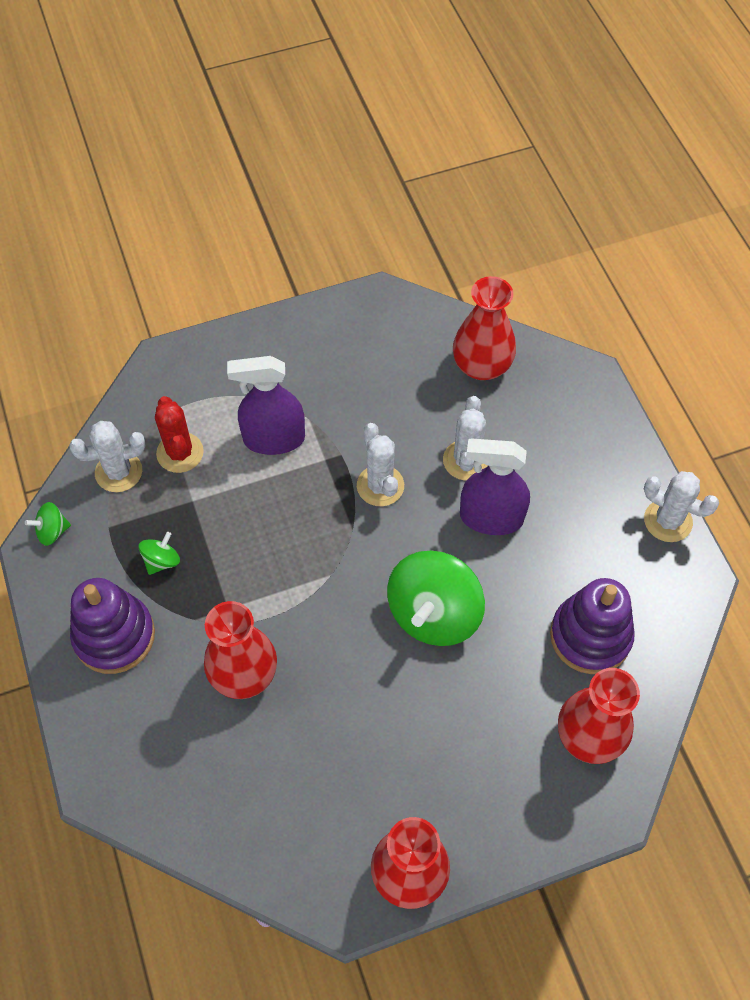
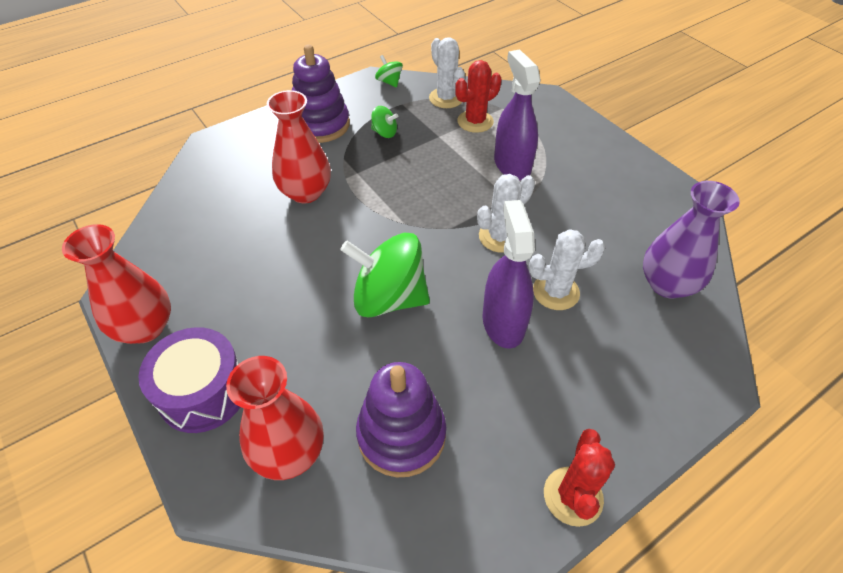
camera: 75 degrees right, 10 degrees down
red vase [453,276,516,380] -> purple vase [643,181,740,298]
white cactus [644,471,719,542] -> red cactus [544,429,615,527]
none -> purple drum [139,327,240,433]

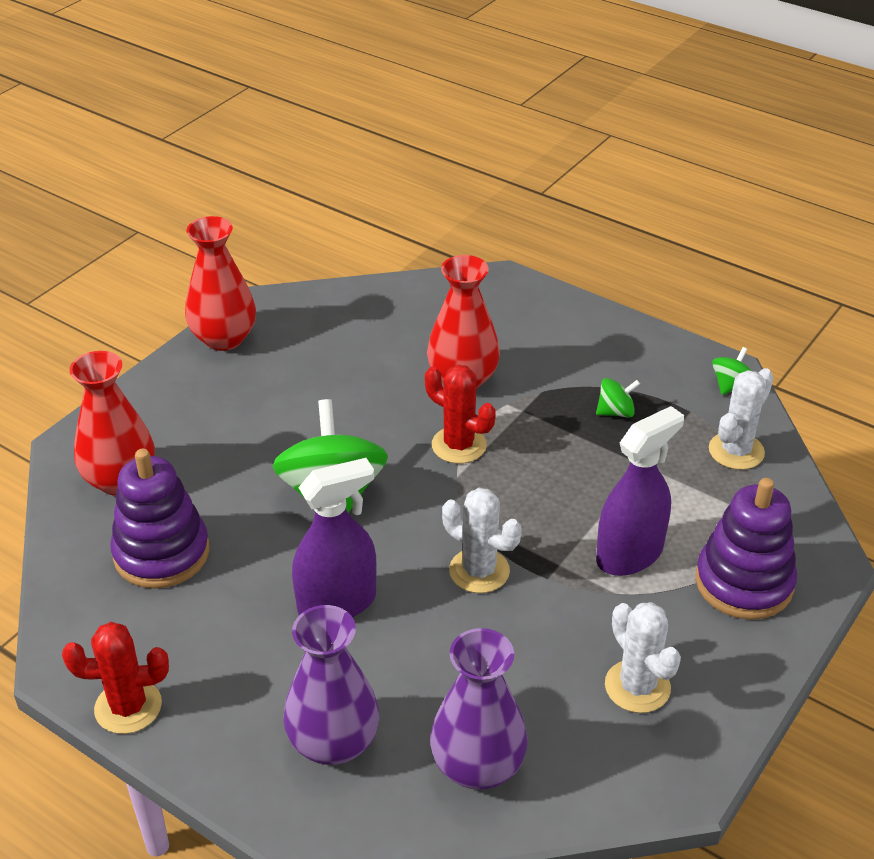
camera: 70 degrees right, 10 degrees down
purple drum [139,327,240,433] -> none
purple stacking toy [292,44,350,143] -> purple stacking toy moved to [695,478,797,620]
green spinning top [371,106,398,138] -> green spinning top turned 105 degrees counterclockwise [596,378,640,418]
red cactus [455,60,501,133] -> red cactus moved to [425,365,496,464]
white cactus [529,229,605,310] -> white cactus moved to [605,602,681,713]
none -> purple vase [283,605,379,765]

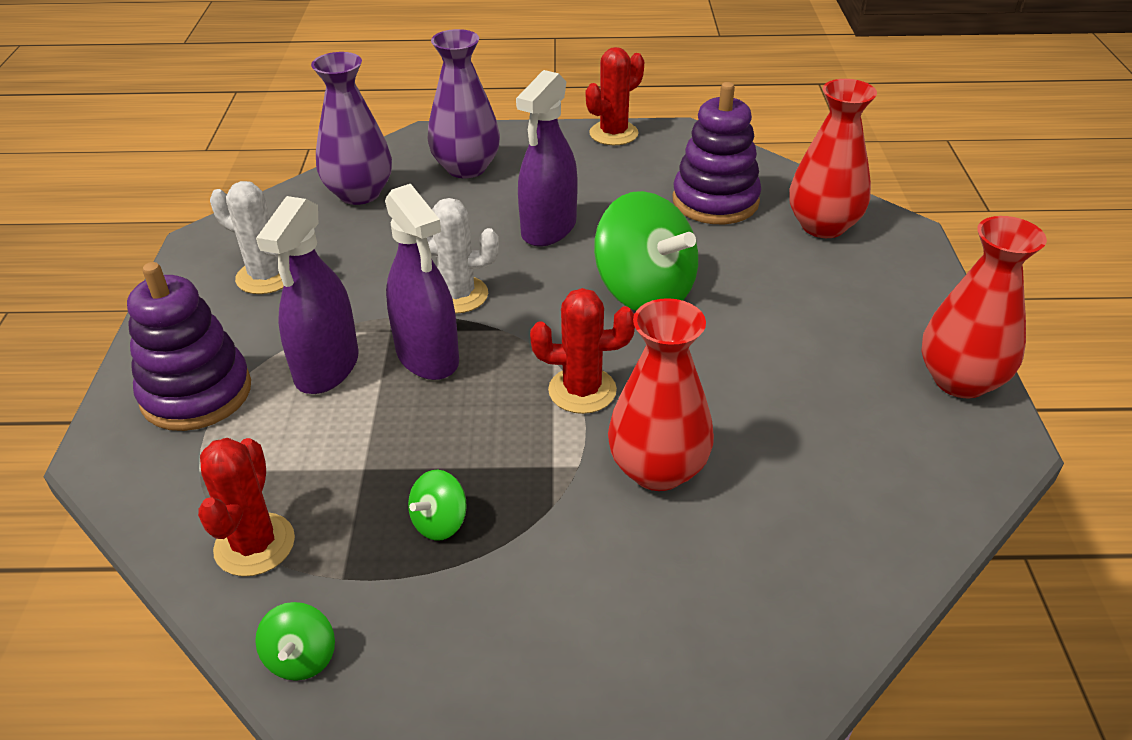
camera: 145 degrees right, 0 degrees up
white cactus [709,368,774,470] -> red cactus [198,438,295,576]
none -> purple spray bottle [385,184,459,380]

